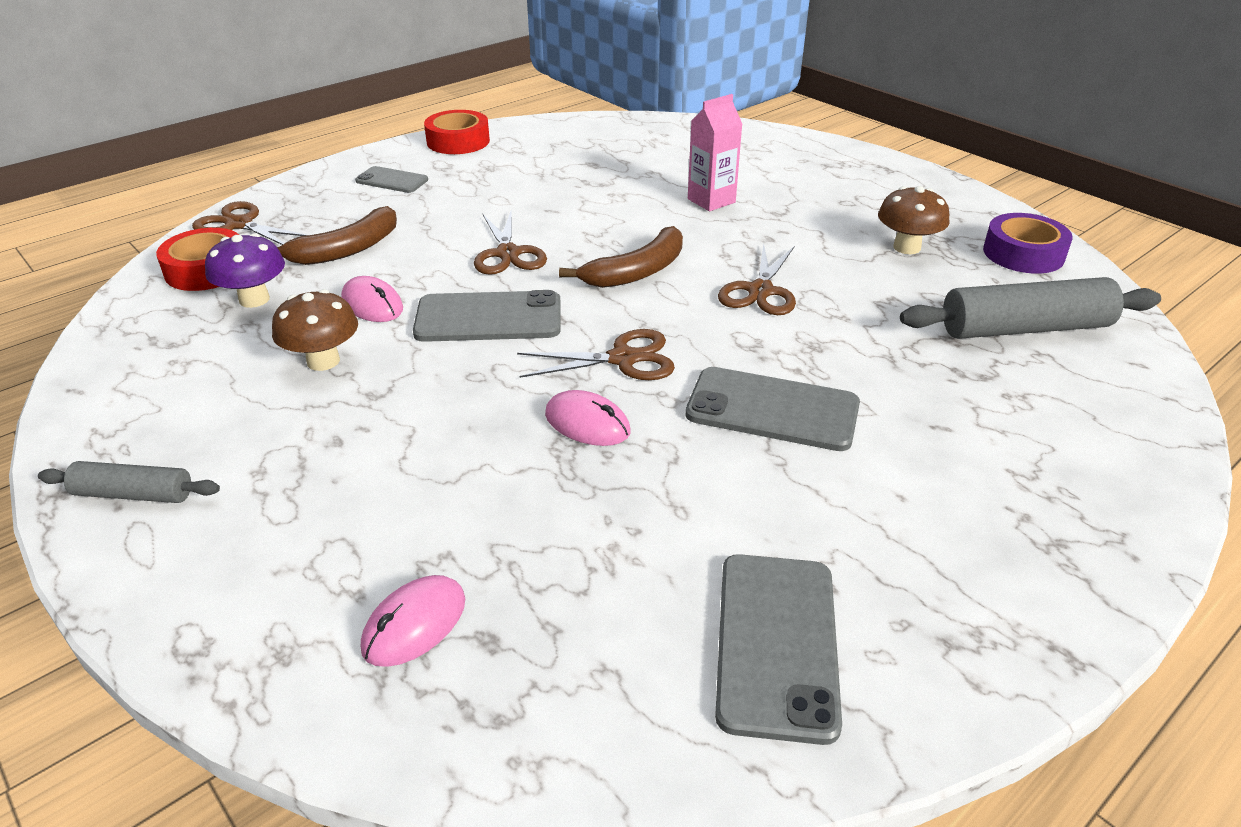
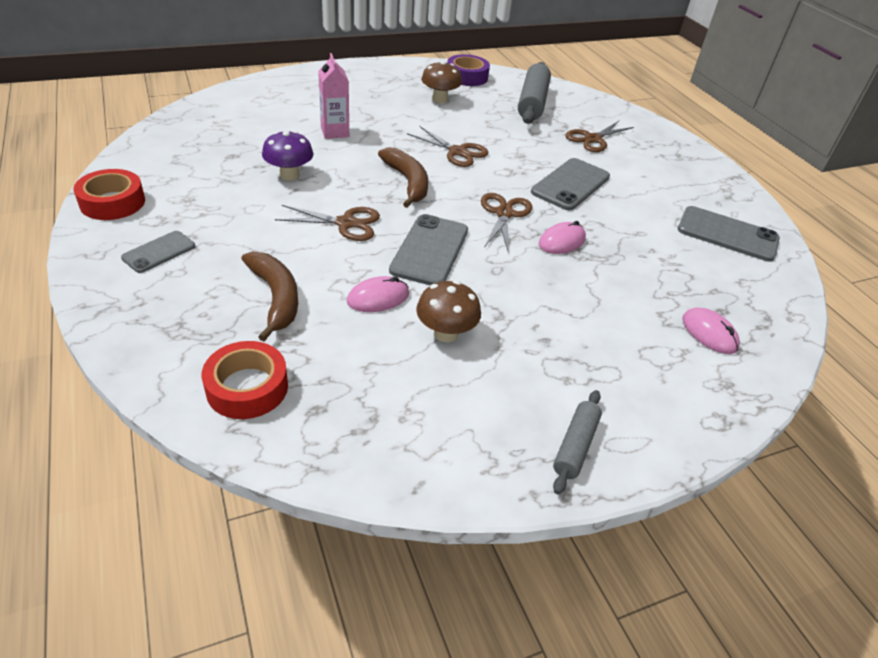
camera: 75 degrees left, 5 degrees up
brown scissors [192,201,306,245] -> brown scissors moved to [565,121,634,152]
purple mushroom [205,233,285,308] -> purple mushroom moved to [262,131,314,181]

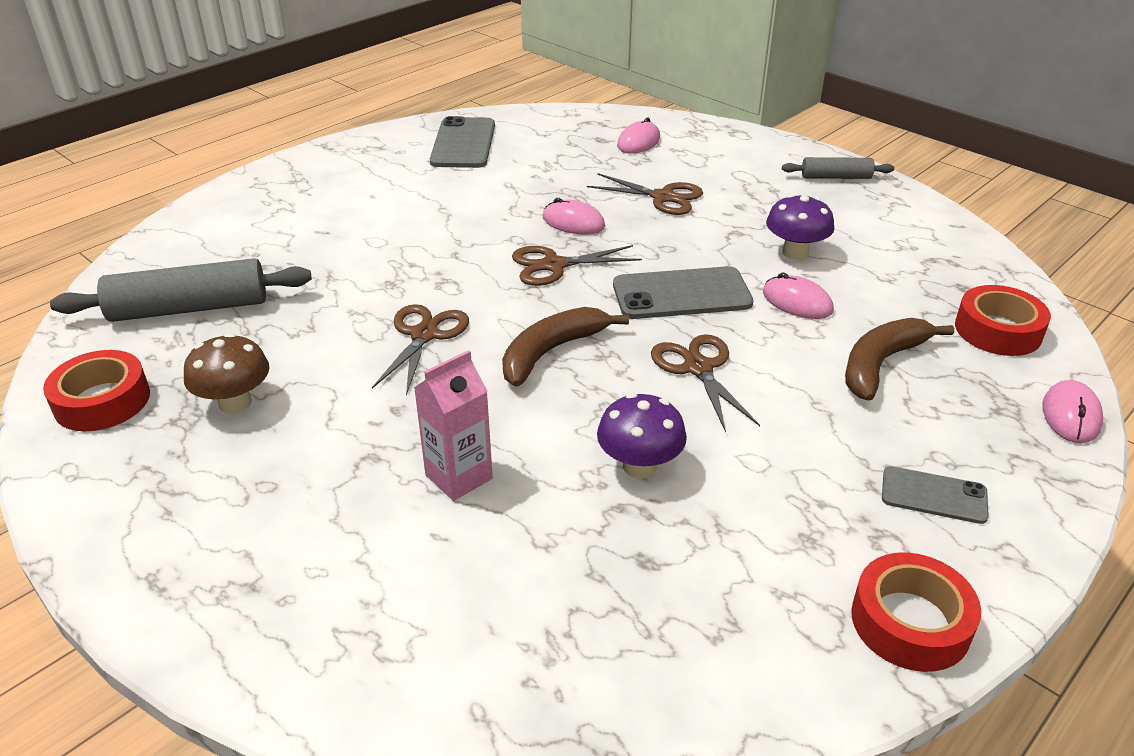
camera: 110 degrees left, 5 degrees down
brown mushroom [416,281,481,342] -> purple mushroom [766,194,834,260]
purple tape [447,54,490,86] -> red tape [43,350,150,431]
grey phone [531,158,610,210] -> none
brown scissors [565,121,634,152] -> brown scissors moved to [587,173,703,215]
none -> pink mouse [1042,380,1103,443]

